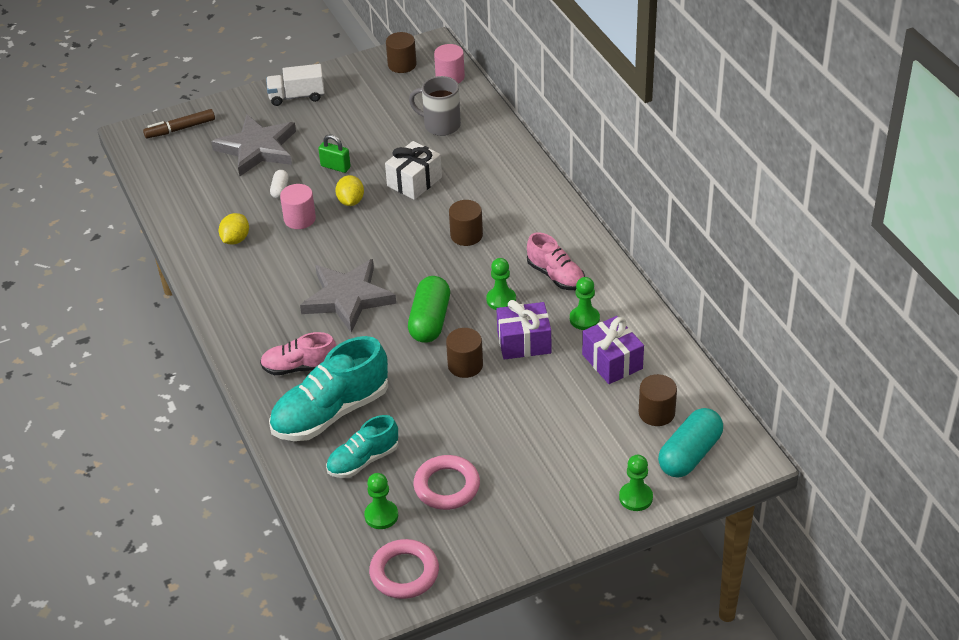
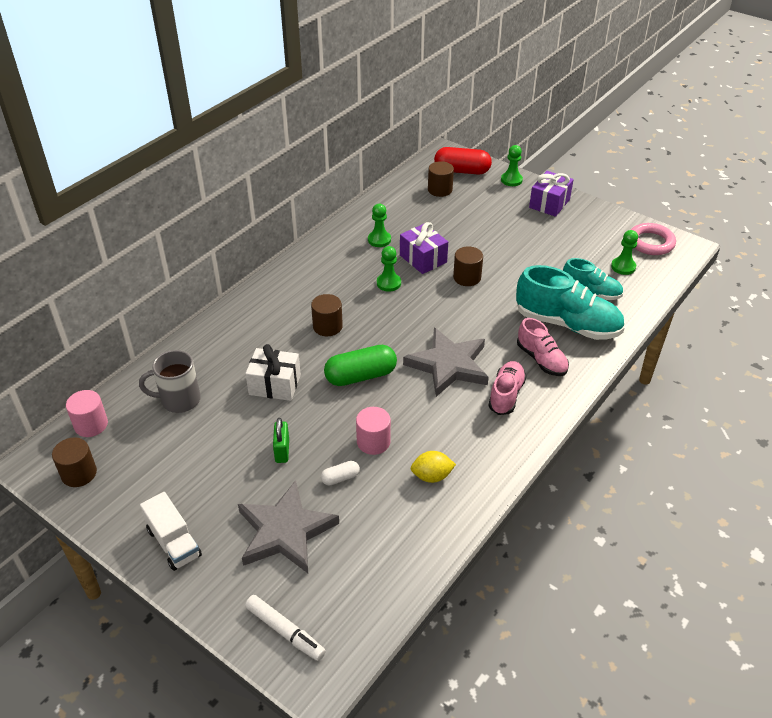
camera: 120 degrees left, 0 degrees up
brown marker [143,109,215,138] -> white marker [245,595,326,661]
yellow lemon [335,175,364,206] -> none
green capsule [408,276,450,343] -> green capsule moved to [324,345,397,386]
grey mug [409,76,461,136] -> grey mug turned 90 degrees clockwise [139,350,201,413]
pink ring [413,455,480,510] -> none
pink shoe [527,232,585,290] -> pink shoe moved to [488,361,526,415]
purple gift [582,316,644,384] -> purple gift moved to [529,171,574,217]
turquoise capsule [658,408,723,478] -> red capsule [434,147,492,174]

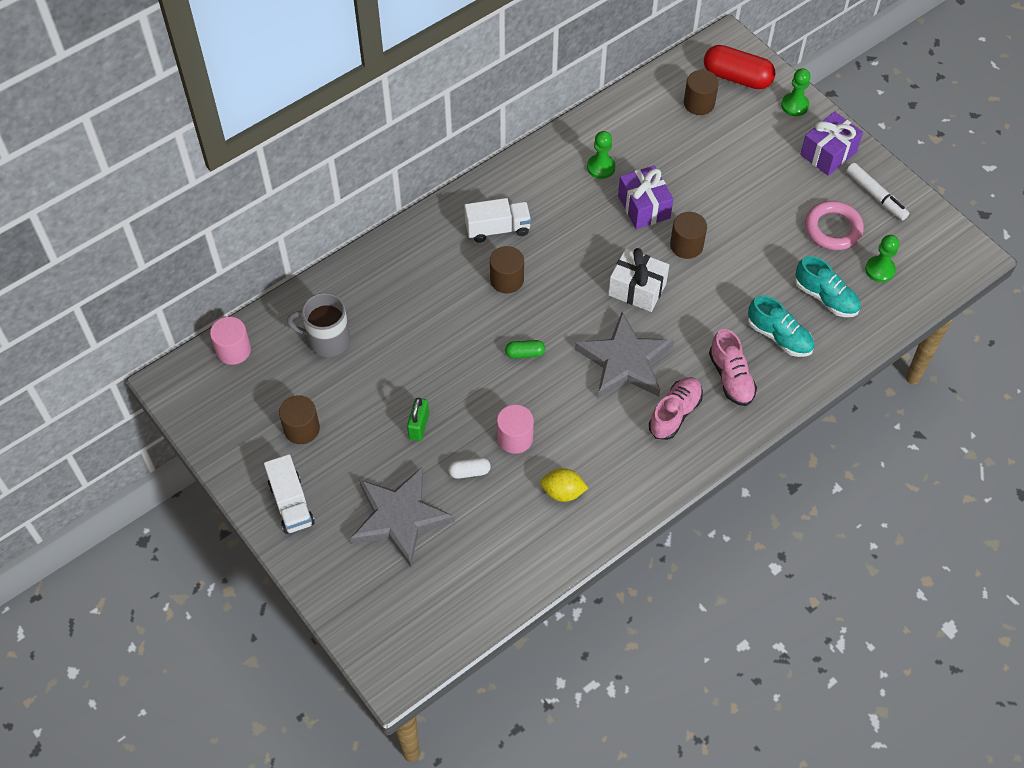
camera: 15 degrees right, 15 degrees up
brown cylinder [52,437,97,487] -> brown cylinder moved to [279,395,320,444]
white gift [245,344,301,401] -> white gift moved to [608,248,669,312]
white marker [245,595,326,661] -> white marker moved to [846,163,909,220]
green capsule [324,345,397,386] -> green capsule [505,340,545,359], size x0.49
green pawn [377,246,401,291] -> none
turquoise shoe [516,265,625,340] -> turquoise shoe [748,295,814,357], size x0.59
pink ring [631,223,676,255] -> pink ring moved to [805,201,864,250]
none -> white truck [464,198,531,243]

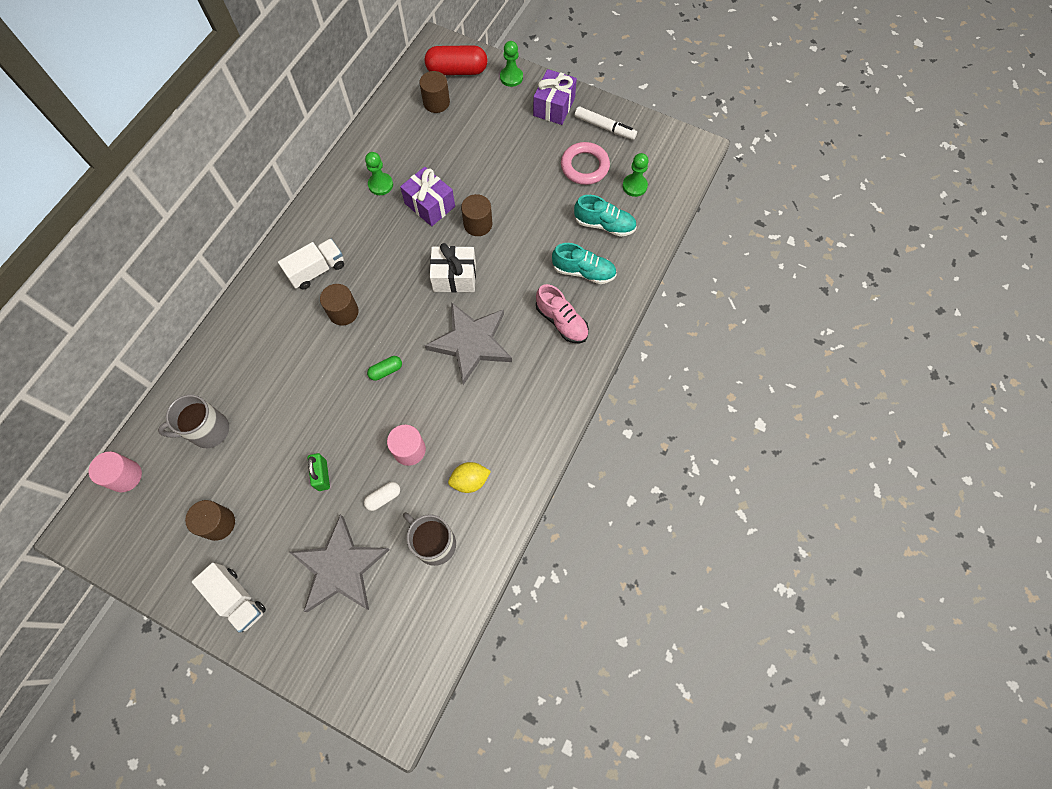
camera: 25 degrees left, 10 degrees up
pink shoe [649,377,703,440] -> none
none -> grey mug [403,512,456,566]

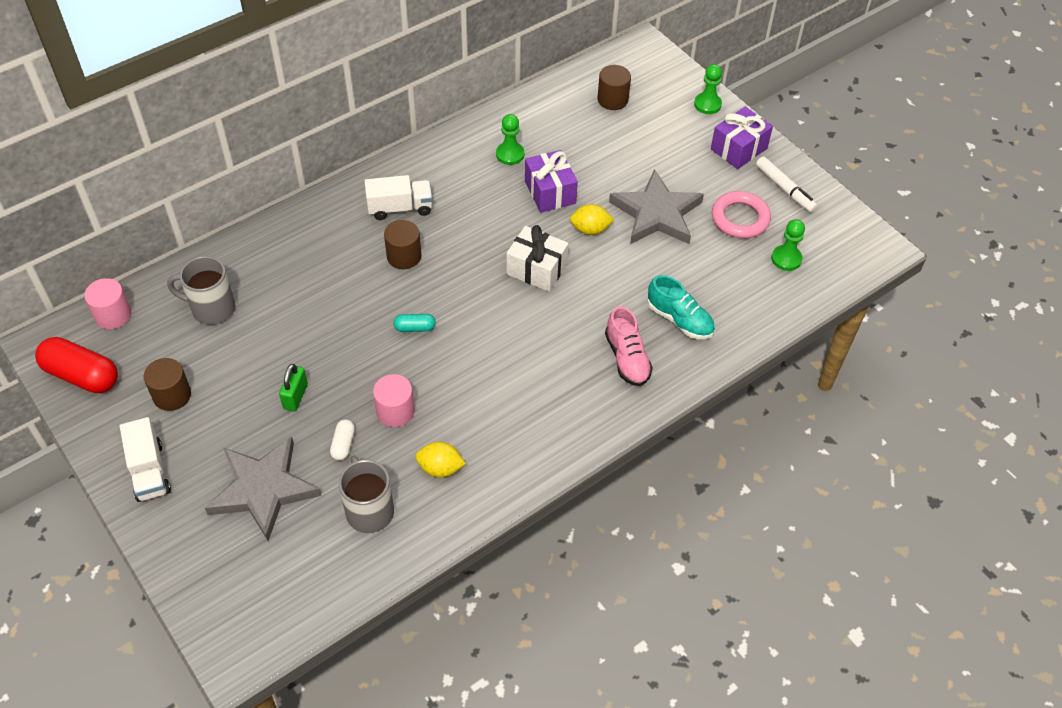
camera: 25 degrees right, 15 degrees down
white capsule [364,482,400,511] -> white capsule turned 75 degrees counterclockwise [330,419,355,461]
green capsule [367,356,402,381] -> turquoise capsule [393,314,436,332]
red capsule [425,45,487,75] -> red capsule moved to [35,337,118,393]
grey star [425,302,512,385] -> grey star moved to [609,169,704,244]
brown cylinder [461,194,492,236] -> yellow lemon [570,204,614,235]
turquoise shoe [574,195,637,237] -> none

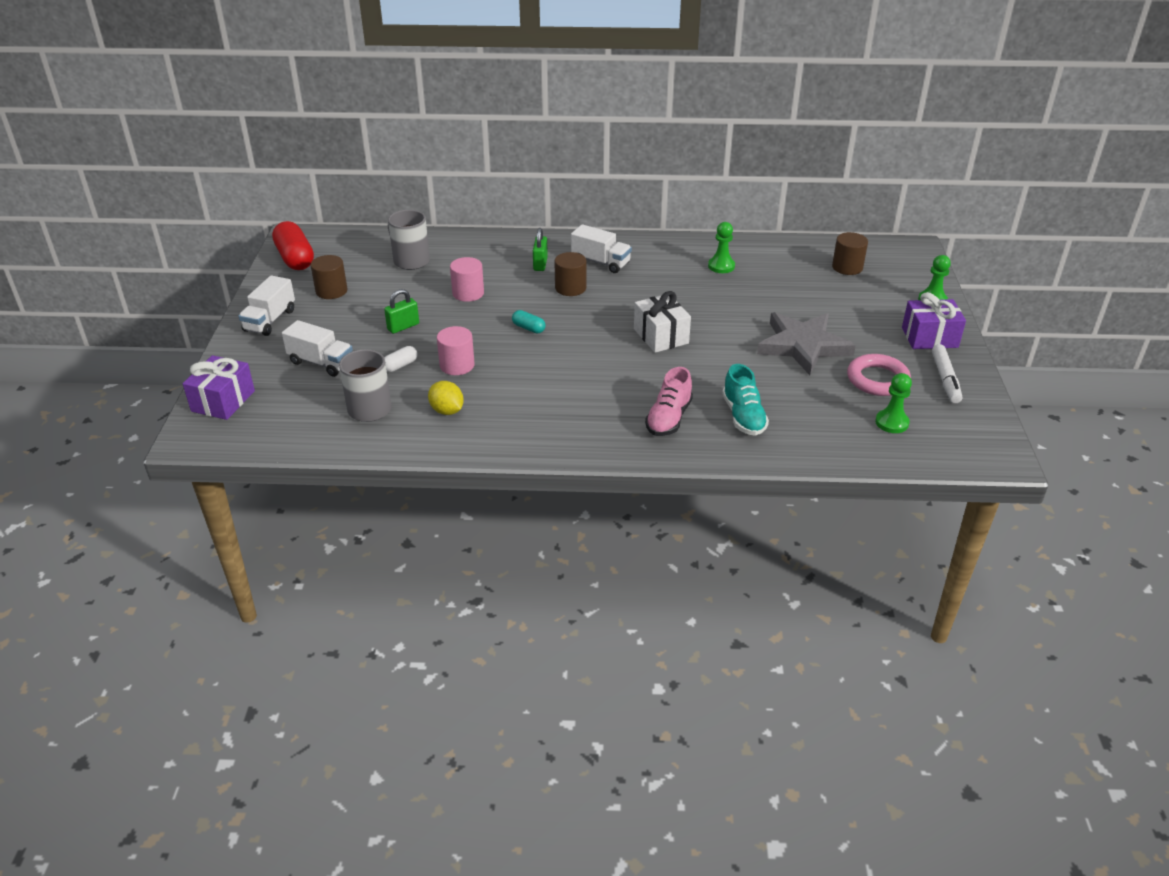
camera: 40 degrees right, 15 degrees down
pink cylinder [84,278,131,329] -> pink cylinder moved to [450,257,484,302]
grey star [205,436,321,541] -> white truck [282,320,353,377]
purple gift [525,150,578,213] -> purple gift moved to [183,355,255,420]
yellow lemon [570,204,614,235] -> none
none -> green padlock [533,228,548,271]

